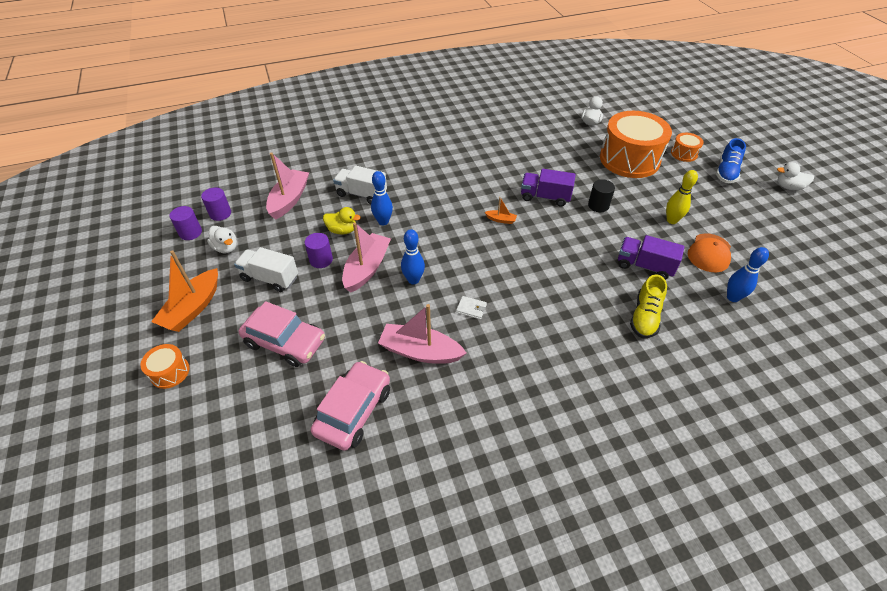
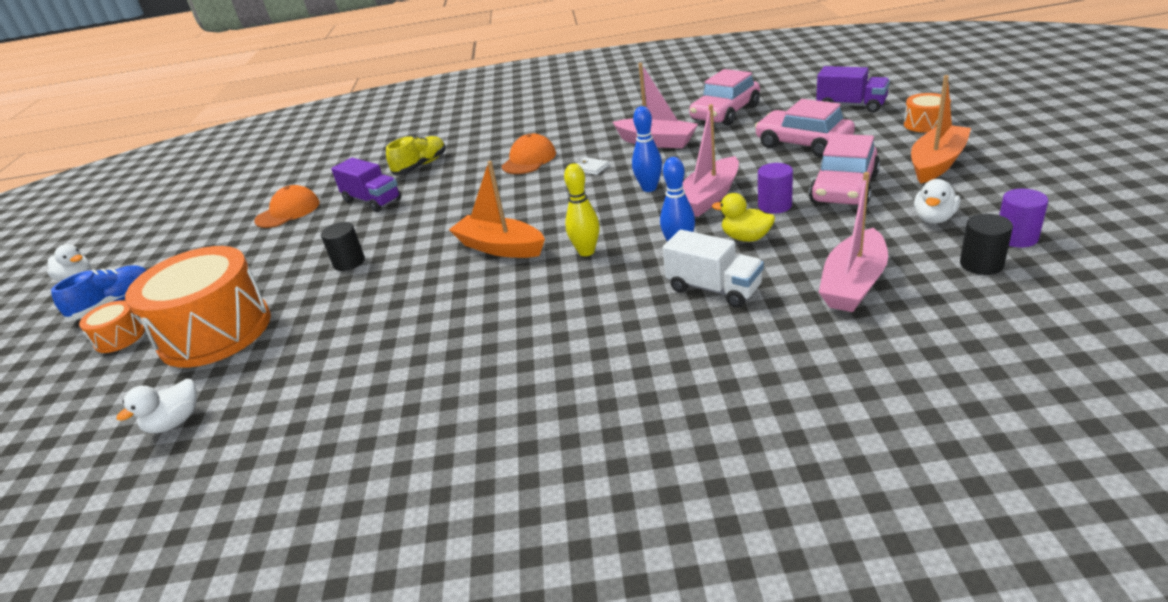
camera: 160 degrees left, 15 degrees down
purple cylinder [201,187,231,221] -> black cylinder [960,214,1013,275]
white duck [207,226,237,254] -> white duck turned 120 degrees counterclockwise [914,179,960,223]
white truck [234,247,298,292] -> pink car [809,134,880,205]
orange boat [485,197,517,224] -> orange boat [449,161,545,258], size x2.20
purple truck [521,169,576,207] -> purple truck moved to [816,66,890,113]
yellow bowling pin [666,170,698,224] -> yellow bowling pin moved to [564,163,600,256]
blue bowling pin [727,247,769,302] -> none
none -> orange cap [502,134,556,174]

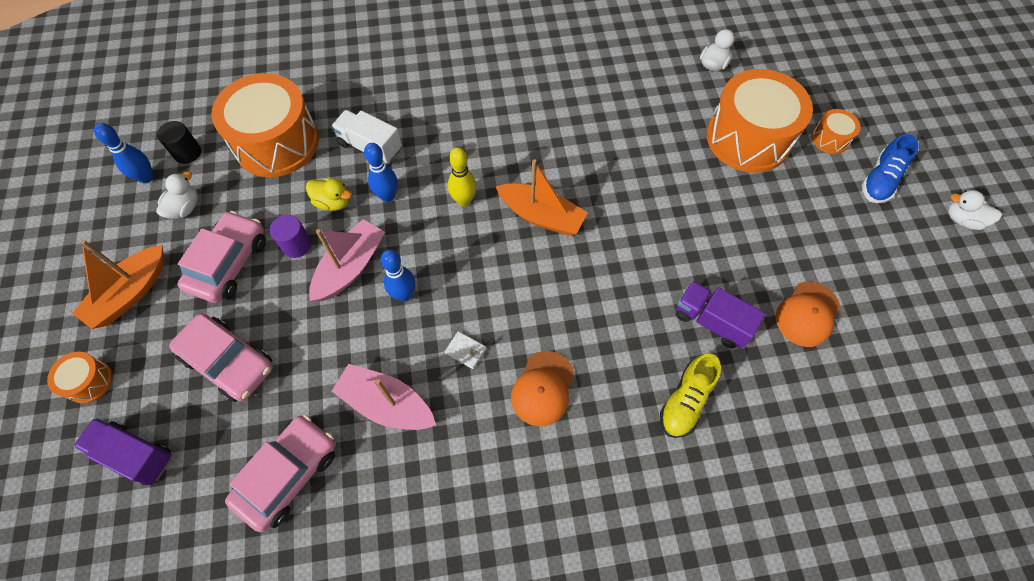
camera: 170 degrees right, 30 degrees up
black cylinder [321,222,365,271] -> none
pink boat [819,172,888,312] -> orange drum [211,73,319,177]
purple cylinder [999,189,1048,247] -> blue bowling pin [94,123,154,184]

